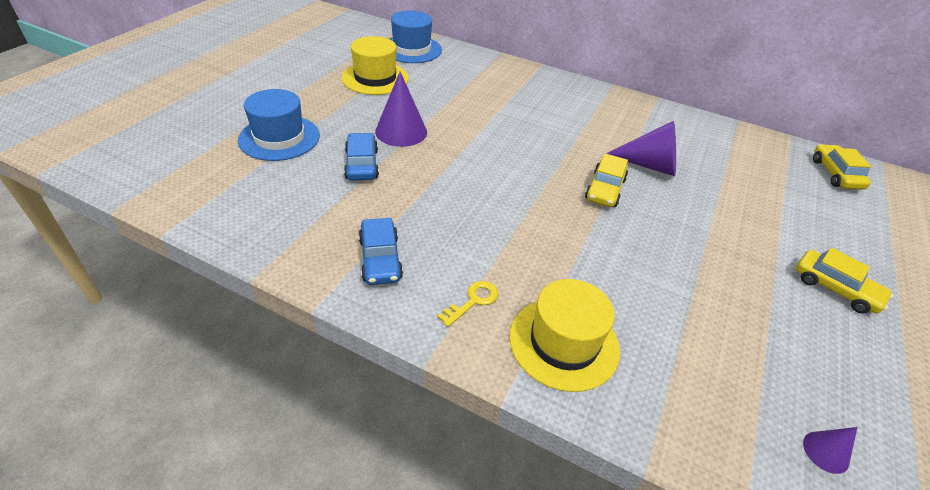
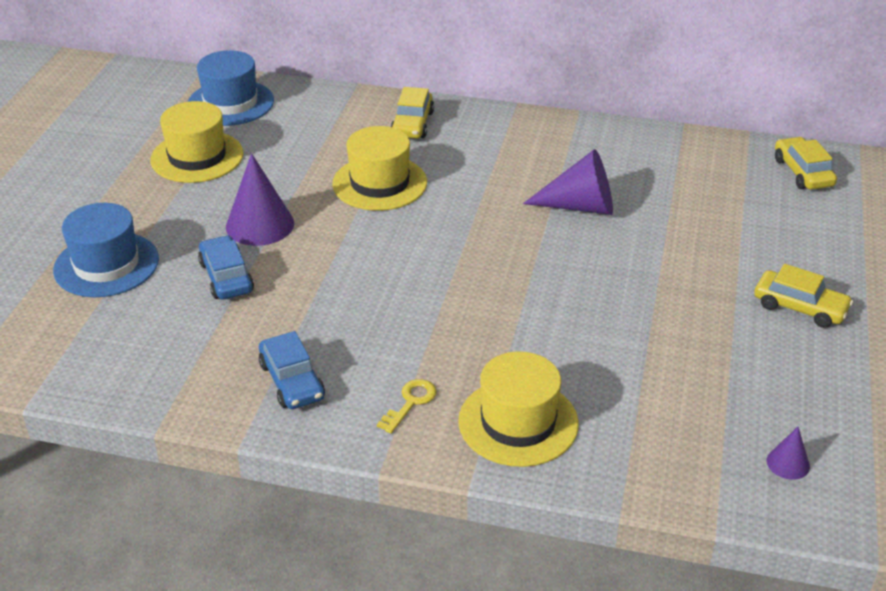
camera: 10 degrees left, 5 degrees down
yellow car [585,153,628,207] -> yellow car moved to [391,87,434,139]
none -> yellow hat [332,126,427,211]

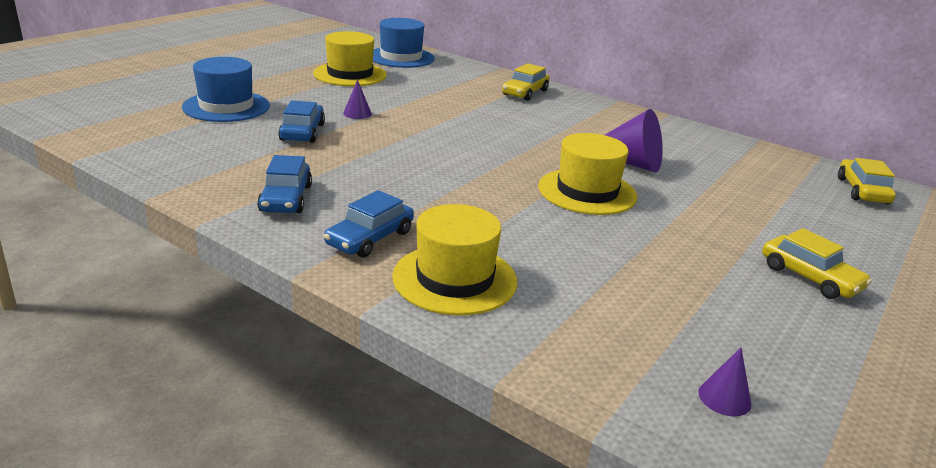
camera: 20 degrees right, 10 degrees down
purple cone [226,153,294,246] -> purple cone [343,80,372,119], size x0.50
yellow hat [332,126,427,211] -> yellow hat moved to [538,133,637,215]
yellow key [377,379,437,434] -> blue car [324,190,414,258]

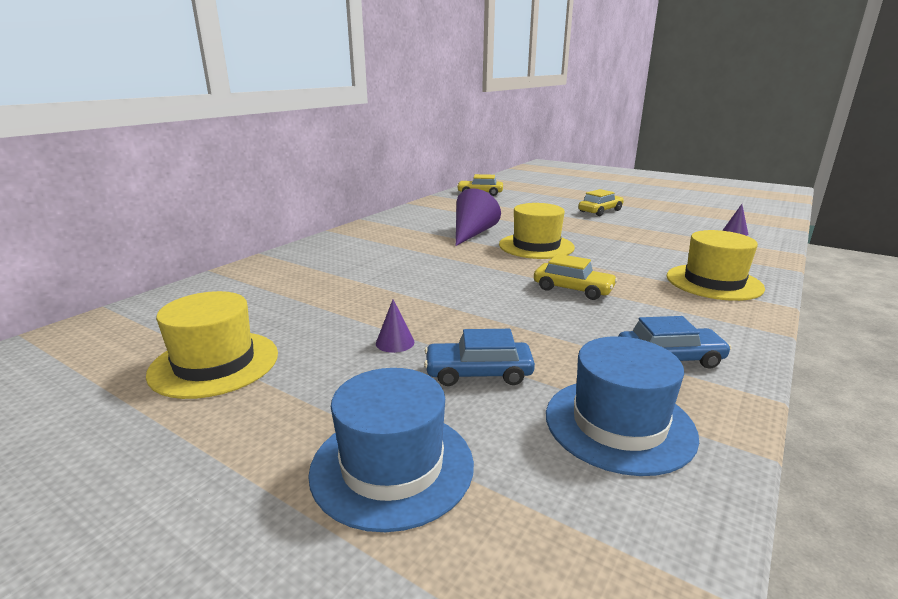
camera: 90 degrees left, 5 degrees down
blue car [324,190,414,258] -> none
blue hat [373,18,435,68] -> blue hat moved to [546,336,699,476]
yellow car [502,63,550,101] -> yellow car moved to [534,254,618,300]

